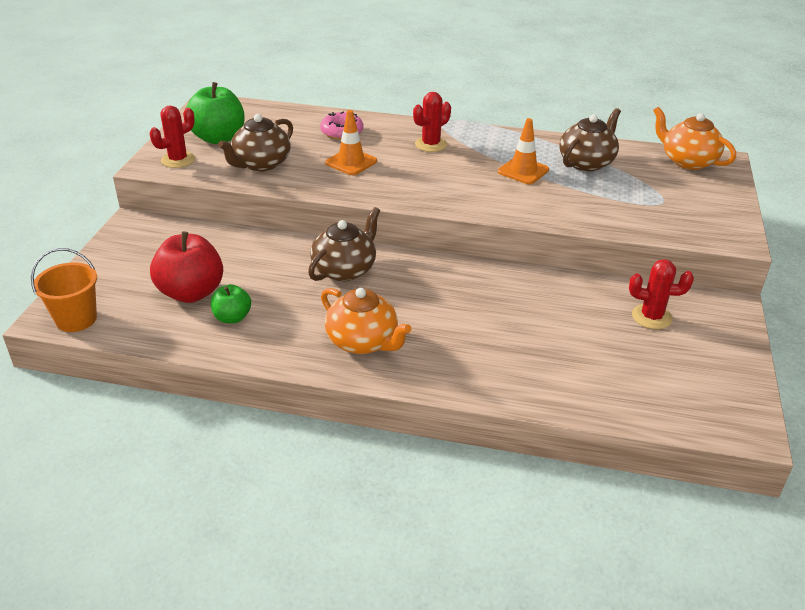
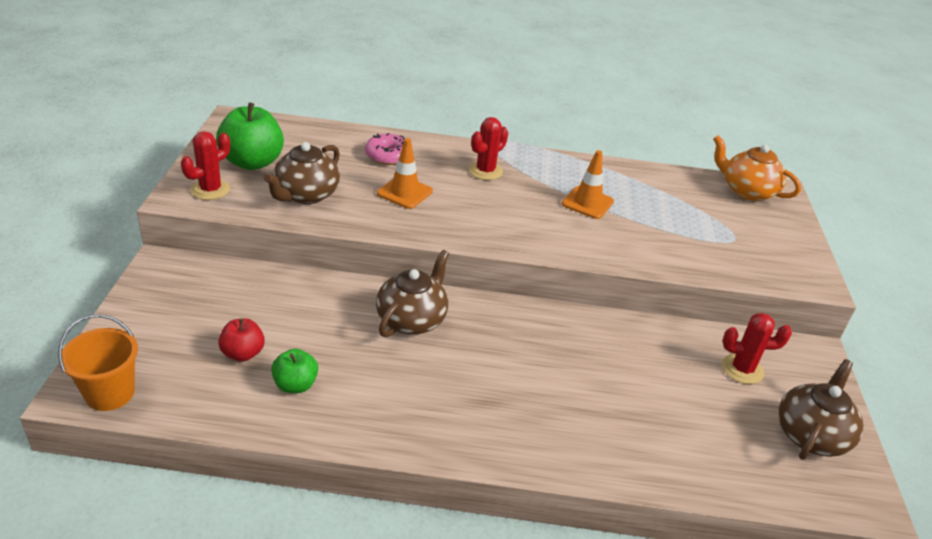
camera: 10 degrees left, 0 degrees up
red apple [150,231,223,303] -> red apple [218,318,265,362], size x0.55
orange teapot [321,288,411,354] -> none
brown teapot [560,108,621,171] -> brown teapot moved to [778,359,864,460]

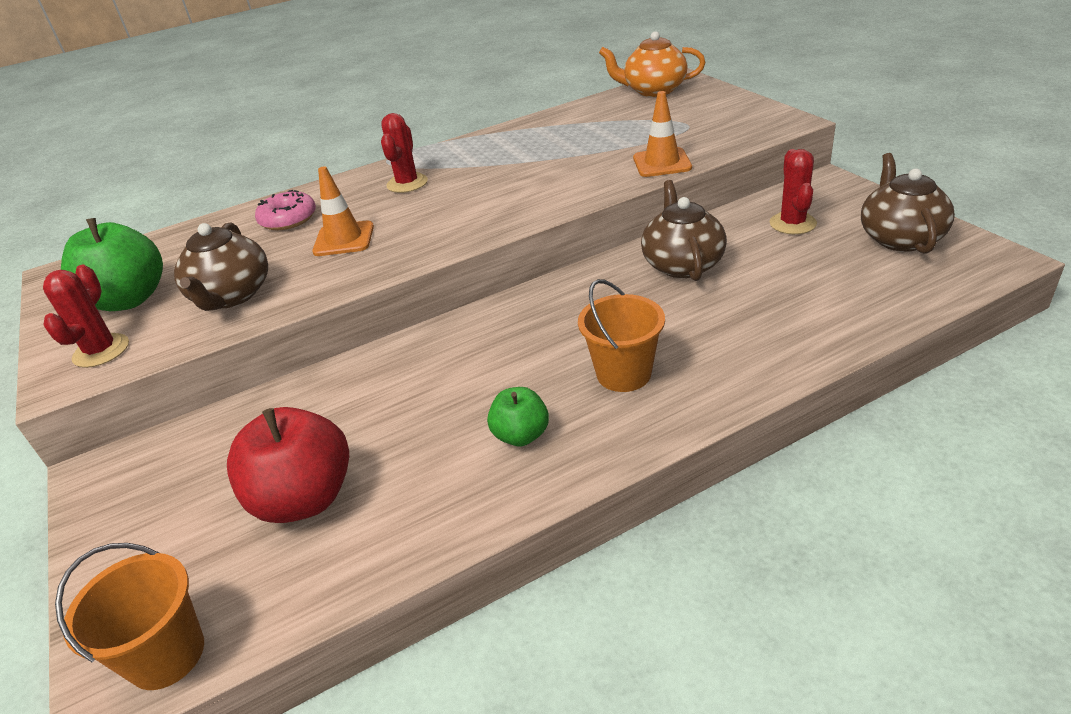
camera: 25 degrees left, 0 degrees up
red apple [218,318,265,362] -> red apple [227,407,349,523], size x1.81
green apple [271,349,318,393] -> green apple moved to [487,387,549,446]
brown teapot [376,250,449,337] -> brown teapot moved to [641,180,727,281]
orange traffic cone [562,150,614,219] -> orange traffic cone moved to [633,91,692,177]
red cactus [722,313,792,384] -> red cactus turned 60 degrees counterclockwise [770,149,817,234]
none -> orange bucket [578,279,665,392]

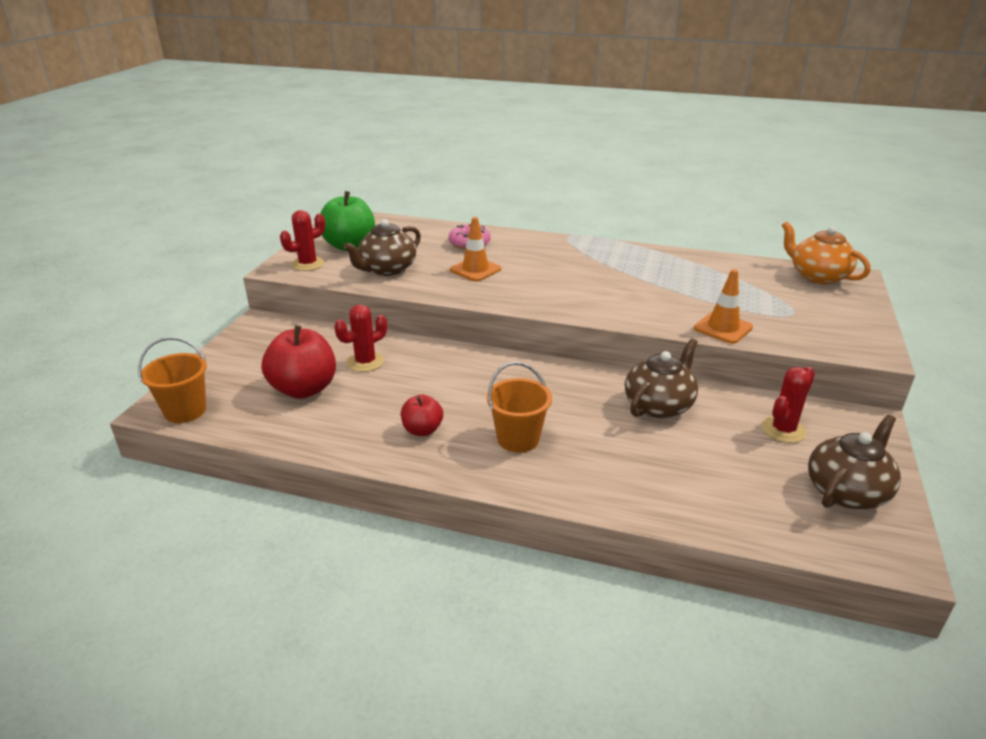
camera: 40 degrees right, 5 degrees down
red cactus [381,113,428,193] -> red cactus moved to [334,304,387,372]
green apple [487,387,549,446] -> red apple [401,395,443,436]

